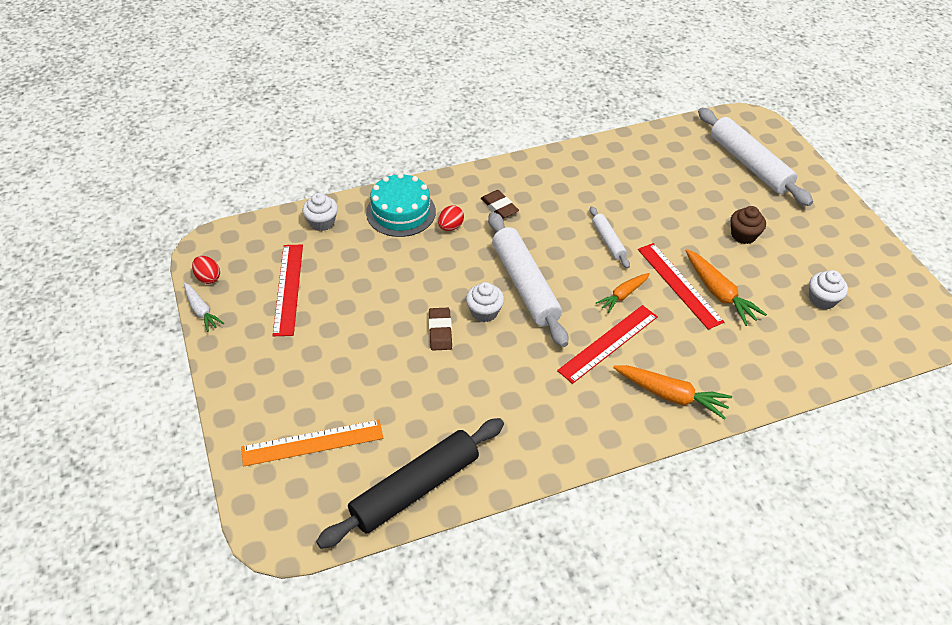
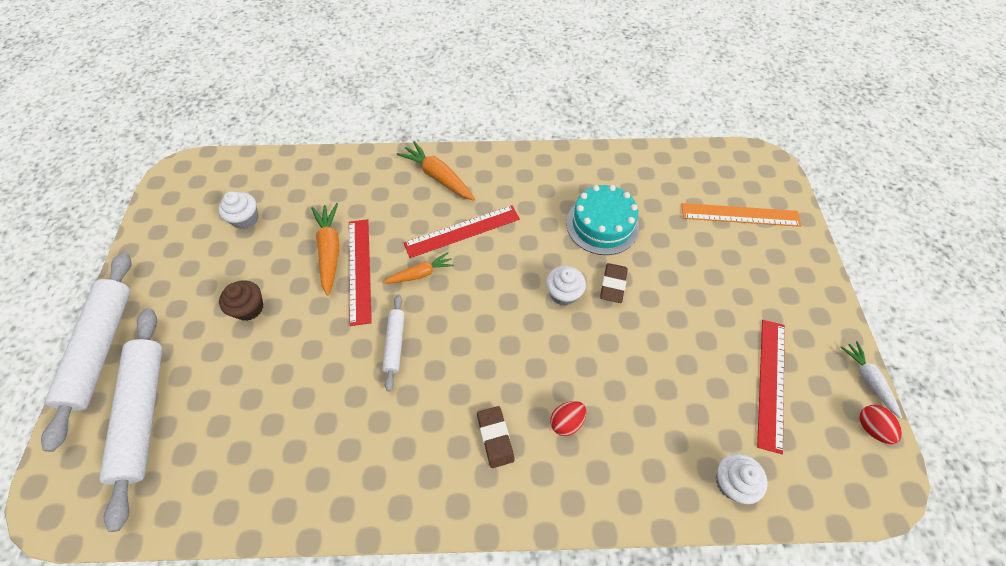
camera: 160 degrees left, 10 degrees up
black rolling pin [316,418,504,549] -> none
turquoise cake [366,173,436,237] -> turquoise cake moved to [566,185,639,255]
white rolling pin [488,212,568,347] -> white rolling pin moved to [41,252,132,452]

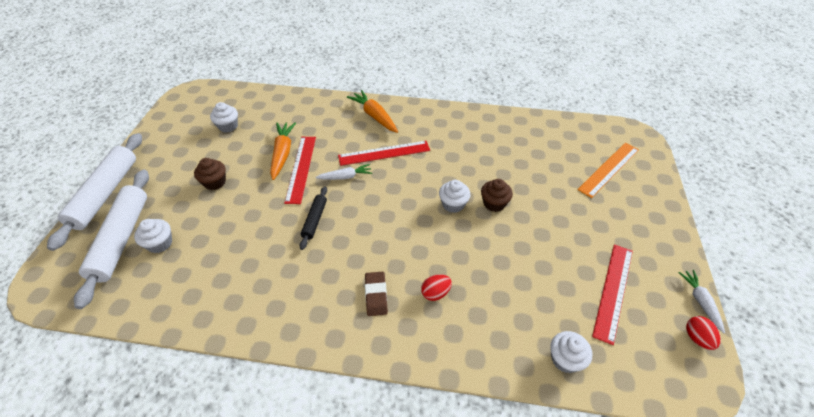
camera: 10 degrees right, 10 degrees down
orange carrot [382,252,454,284] -> white carrot [316,164,372,180]
white rolling pin [382,295,405,392] -> black rolling pin [299,186,327,250]
turquoise cake [566,185,639,255] -> none
brown eraser [600,263,628,303] -> brown cupcake [481,179,513,212]
orange ruler [682,203,801,227] -> orange ruler turned 60 degrees counterclockwise [577,143,639,198]
none -> white cupcake [134,219,172,253]

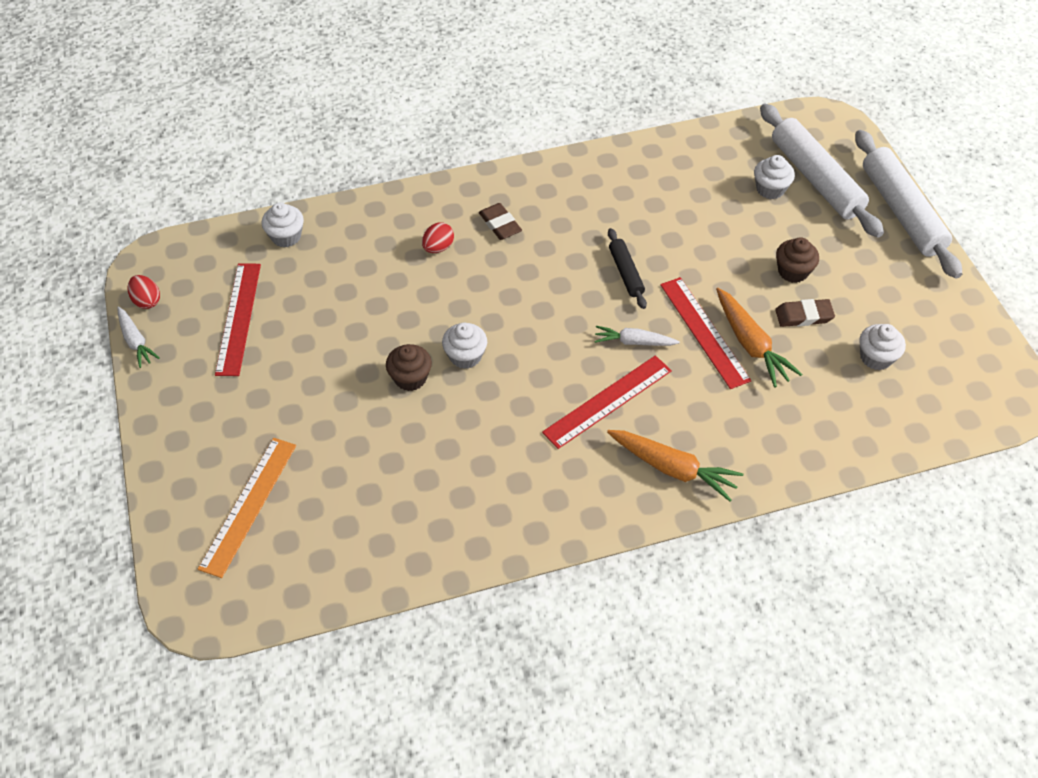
camera: 155 degrees right, 5 degrees up
white carrot [316,164,372,180] -> white carrot turned 45 degrees clockwise [594,326,680,346]
none -> brown eraser [775,299,835,327]

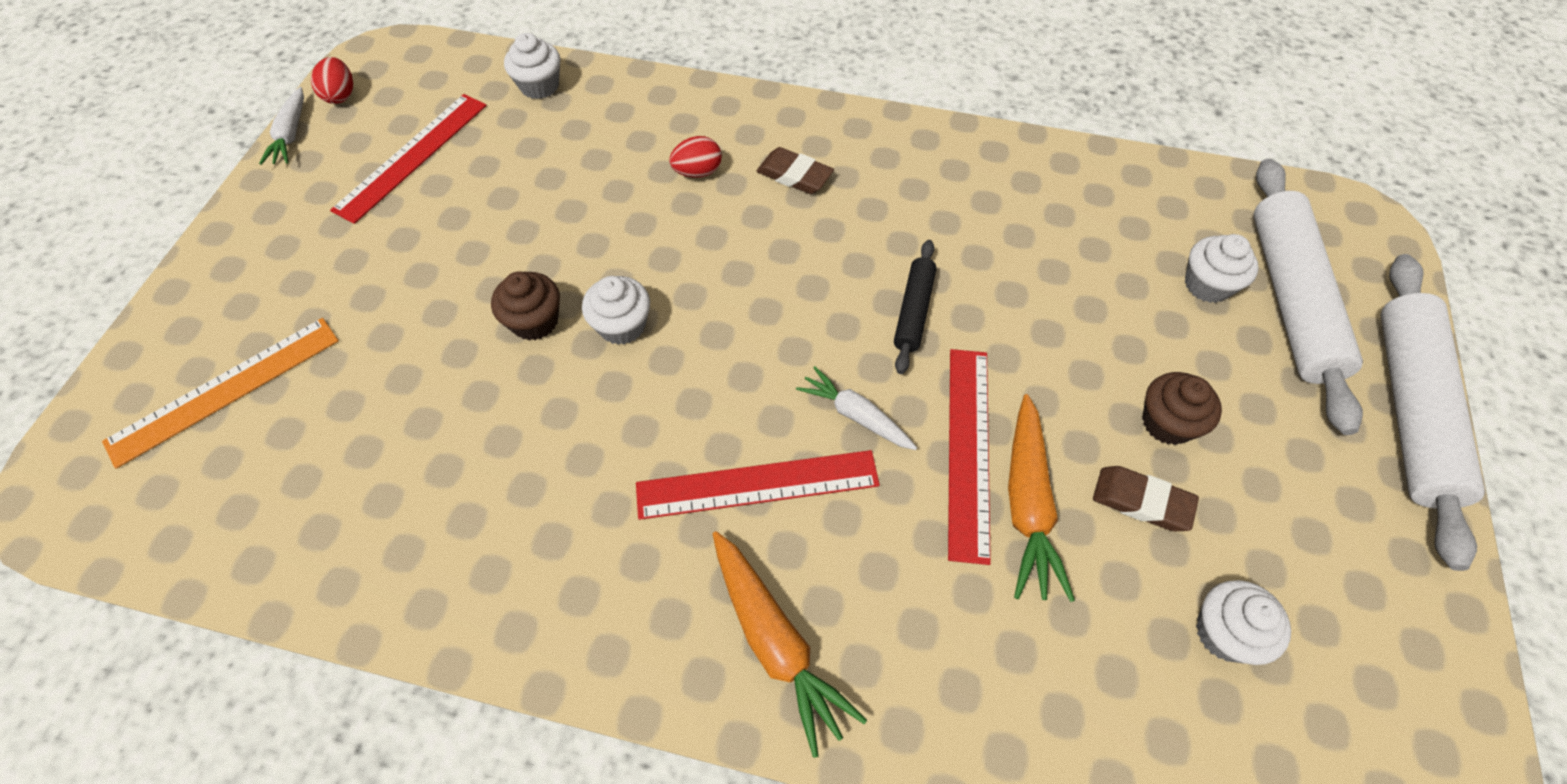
camera: 30 degrees right, 5 degrees up
brown eraser [479,203,522,240] -> brown eraser turned 60 degrees counterclockwise [757,147,834,194]

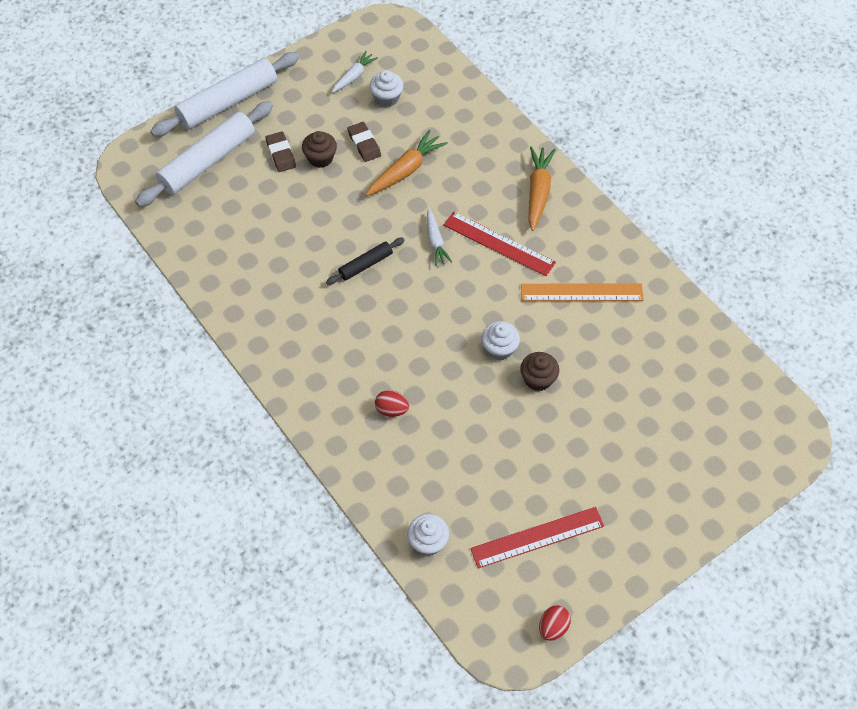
camera: 140 degrees left, 0 degrees up
orange ruler [102,318,339,469] -> orange ruler moved to [521,284,644,301]
white carrot [259,87,304,165] -> white carrot moved to [332,51,378,93]
brown eraser [757,147,834,194] -> brown eraser moved to [265,131,296,172]
red ruler [948,349,991,565] -> none
white cupcake [1185,234,1259,303] -> none

